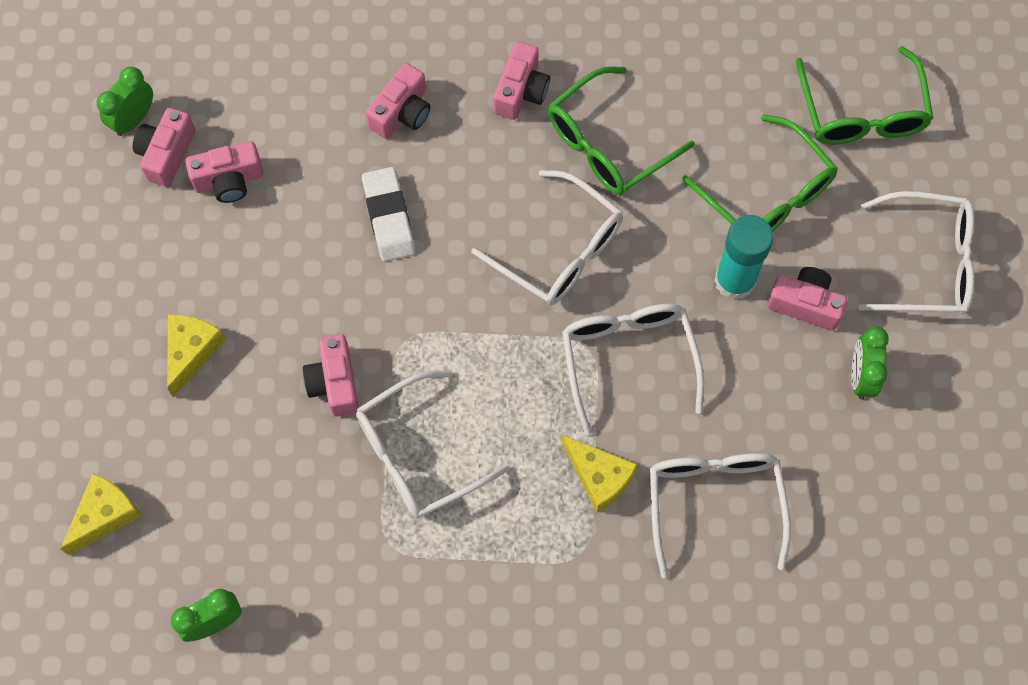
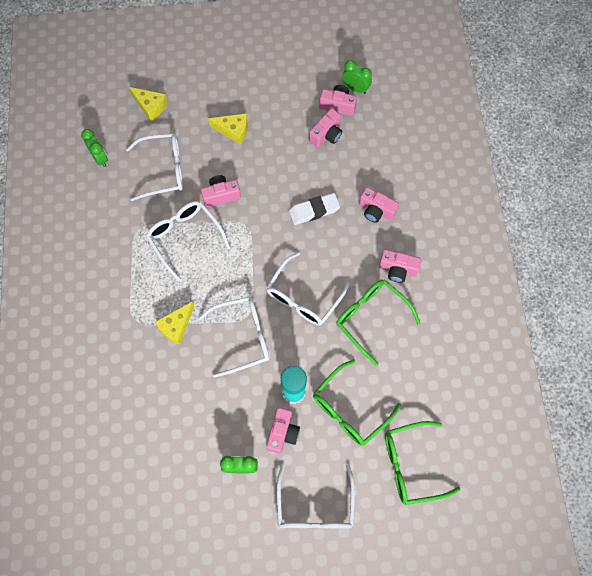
camera: 85 degrees right, 0 degrees up
pink camera [185,141,264,203] -> pink camera turned 120 degrees counterclockwise [309,108,342,147]
white glasses [650,453,791,578] -> white glasses moved to [126,133,183,201]

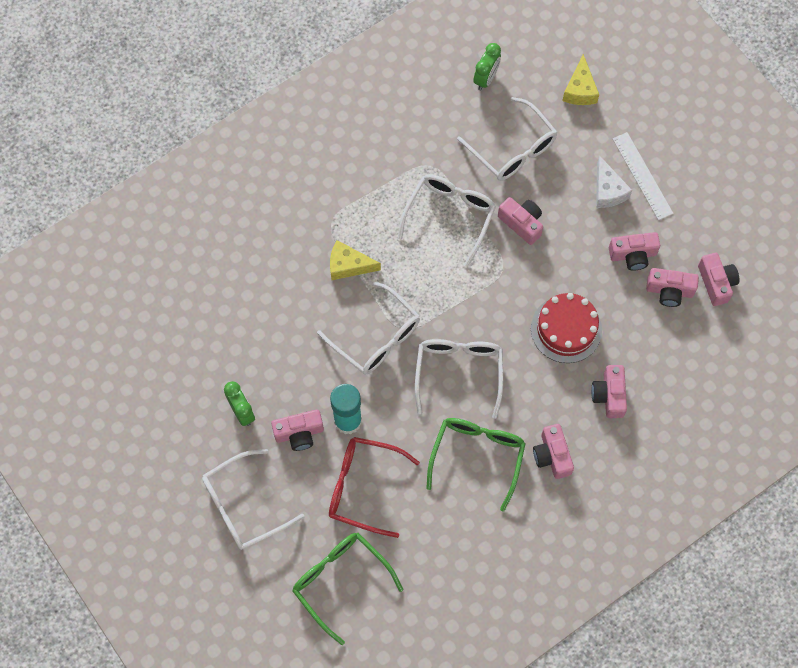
camera: 60 degrees right, 0 degrees up
yellow cheese [208,113,248,145] -> white cheese [596,155,632,208]
white glasses [266,252,350,326] -> white glasses turned 90 degrees clockwise [415,339,503,419]
white eraser [289,193,340,225] -> red cake [531,293,602,363]
green glasses [313,359,401,446] -> red glasses [329,437,420,538]
green clock [342,60,372,94] -> none
none -> pink camera [609,232,660,271]
none -> white ruler [613,132,674,220]

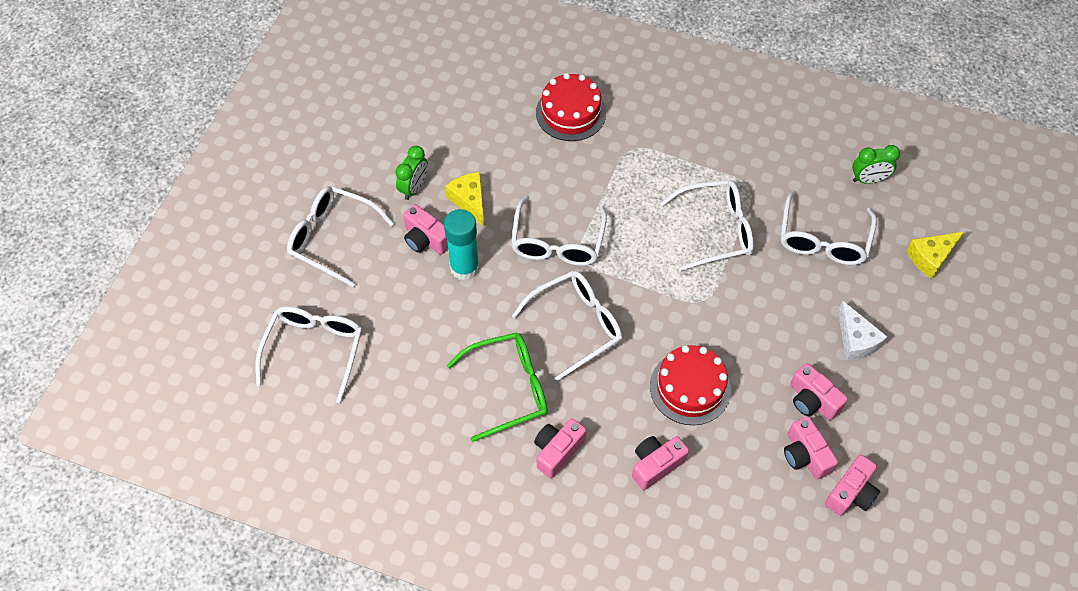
camera: 55 degrees right, 10 degrees down
green glasses [293,533,403,645] -> white glasses [255,306,362,403]
red glasses [329,437,420,538] -> none
yellow cheese [330,240,381,280] -> yellow cheese moved to [445,172,484,226]
pink camera [498,197,543,245] -> none
white cheese [596,155,632,208] -> white cheese turned 60 degrees counterclockwise [838,300,888,360]
white ruler [613,132,674,220] -> none
none -> red cake [536,73,606,141]

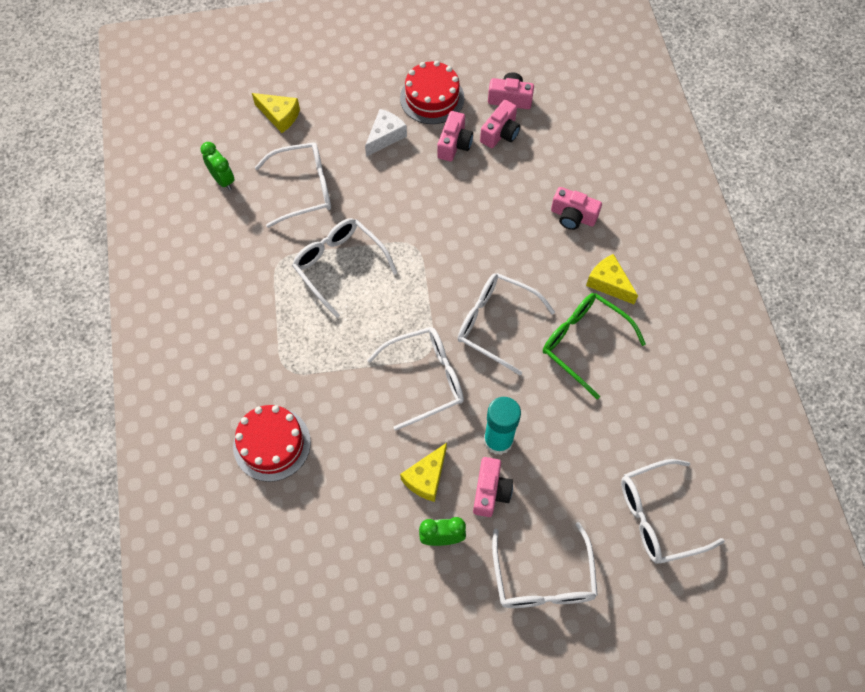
camera: 120 degrees left, 5 degrees up
pink camera [534,418,586,478] -> yellow cheese [586,254,638,304]
red cake [650,345,731,425] -> red cake moved to [400,61,464,124]

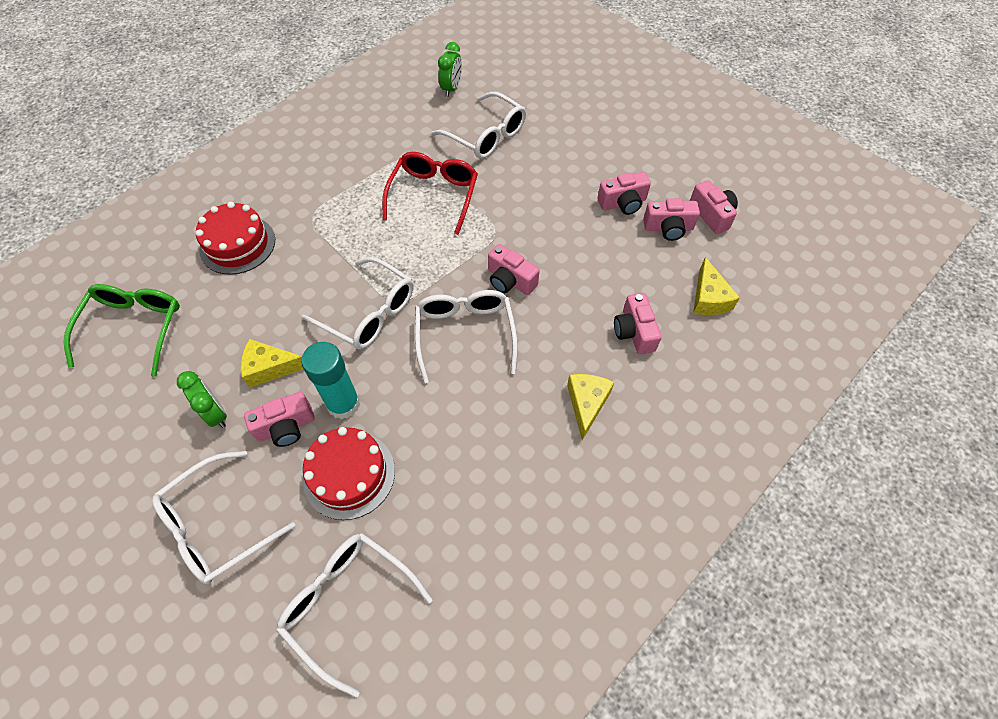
camera: 55 degrees right, 5 degrees down
yellow cheese [252,93,300,133] -> yellow cheese moved to [693,257,740,315]
white glasses [292,218,397,318] -> red glasses [382,152,478,235]
white cheese [365,109,407,157] -> none
red cake [400,61,464,124] -> red cake moved to [303,427,395,520]
green glasses [543,293,646,399] -> green glasses moved to [64,284,180,377]
none -> pink camera [488,244,540,295]

